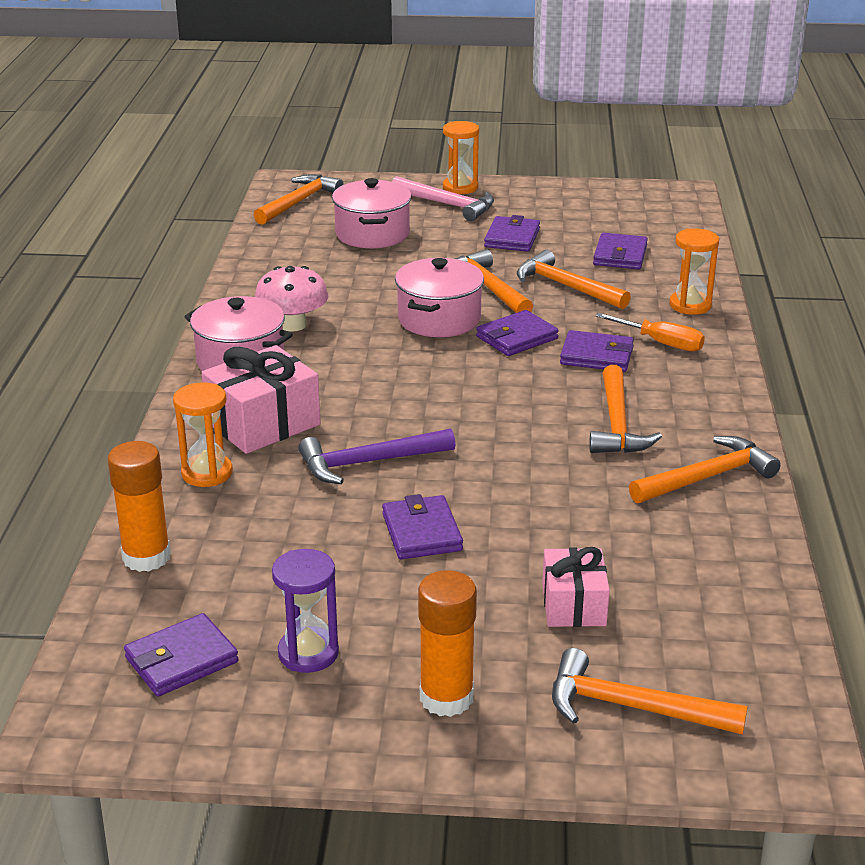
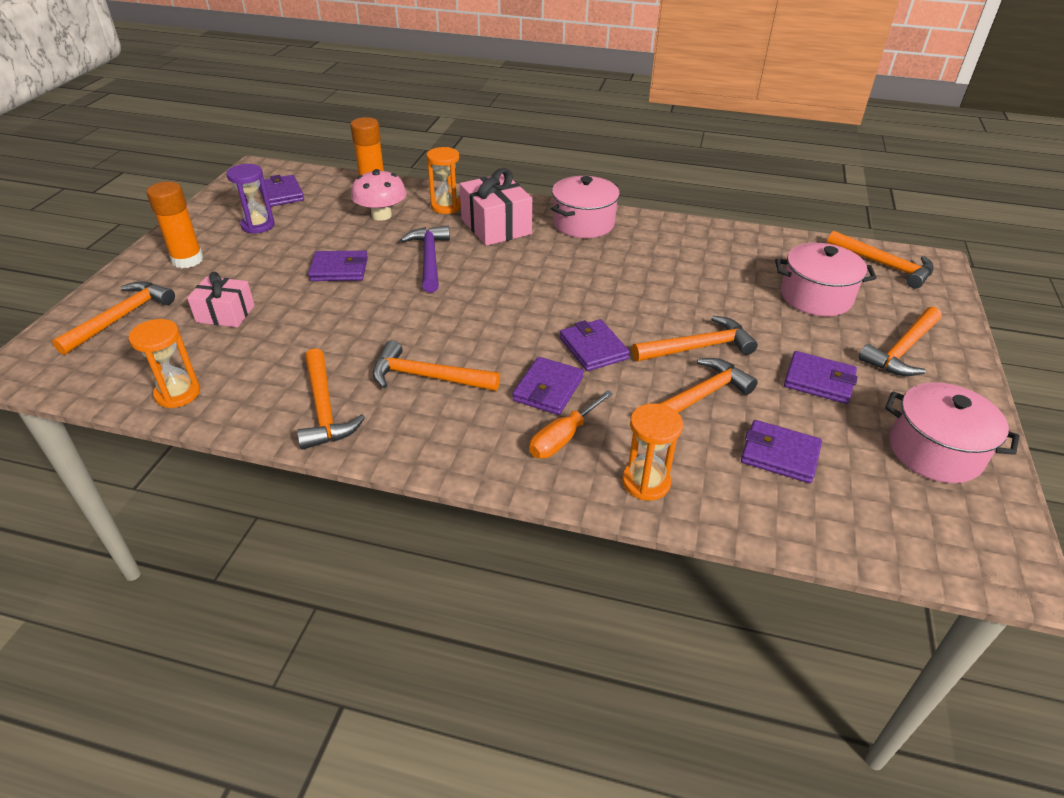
camera: 100 degrees right, 10 degrees up
pink mushroom [255,266,329,332] -> pink mushroom moved to [351,169,407,221]
pink hammer [392,176,494,221] -> orange hammer [858,307,942,376]
pink pot [395,258,484,337] -> pink pot moved to [885,382,1019,483]
orange hourglass [443,121,479,194] -> orange hourglass moved to [129,319,200,408]

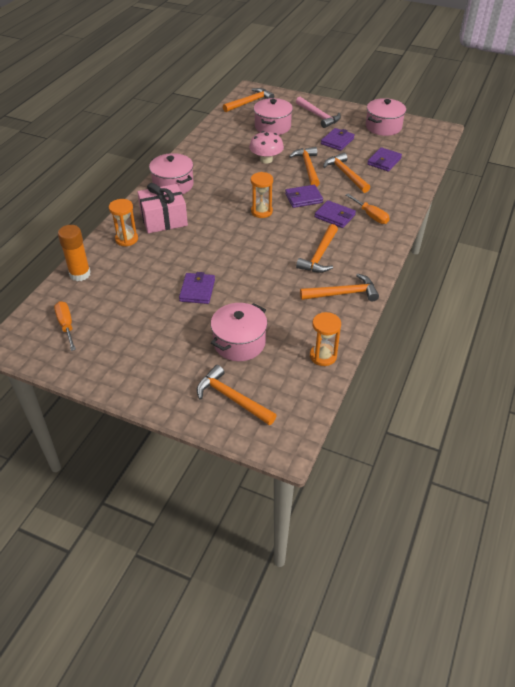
camera: 80 degrees left, 5 degrees up
orange glue stick [147,182,204,268] -> none
pink gift [187,272,255,327] -> pink pot [211,303,267,361]
purple hourglass [226,164,275,234] -> none
purple wallet [259,175,304,207] -> orange screwdriver [54,301,76,351]
pink mushroom [351,169,407,221] -> pink mushroom moved to [249,131,284,164]
purple hammer [401,225,450,293] -> none
orange hourglass [622,403,683,501] -> orange hourglass moved to [251,172,273,218]
orange hammer [858,307,942,376] -> pink hammer [296,97,341,128]

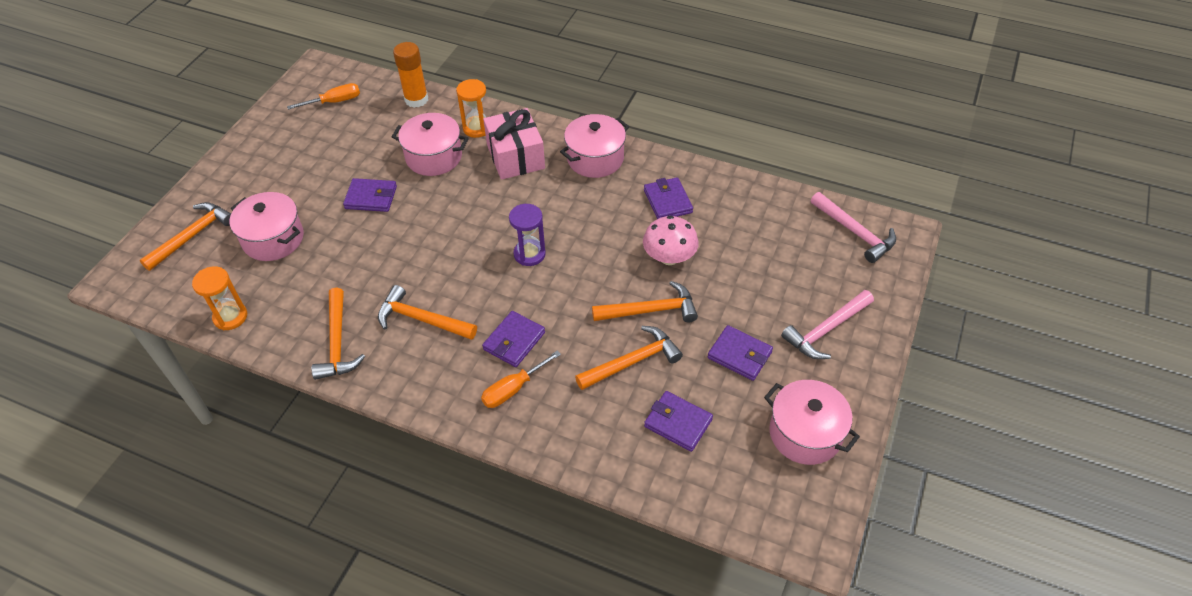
camera: 90 degrees right, 5 degrees up
orange hammer [223,88,274,112] -> pink hammer [811,192,896,263]
orange hourglass [251,172,273,218] -> purple hourglass [509,204,546,266]
pink pot [254,98,293,135] -> pink pot moved to [392,113,469,176]
purple wallet [285,185,323,208] -> purple wallet moved to [644,177,693,219]

